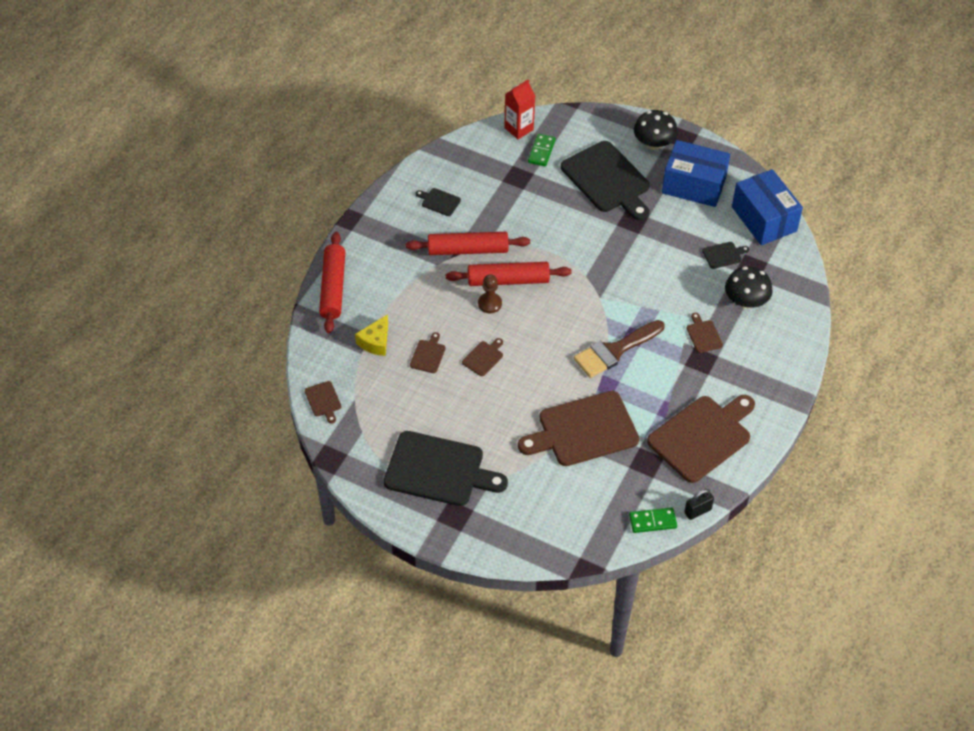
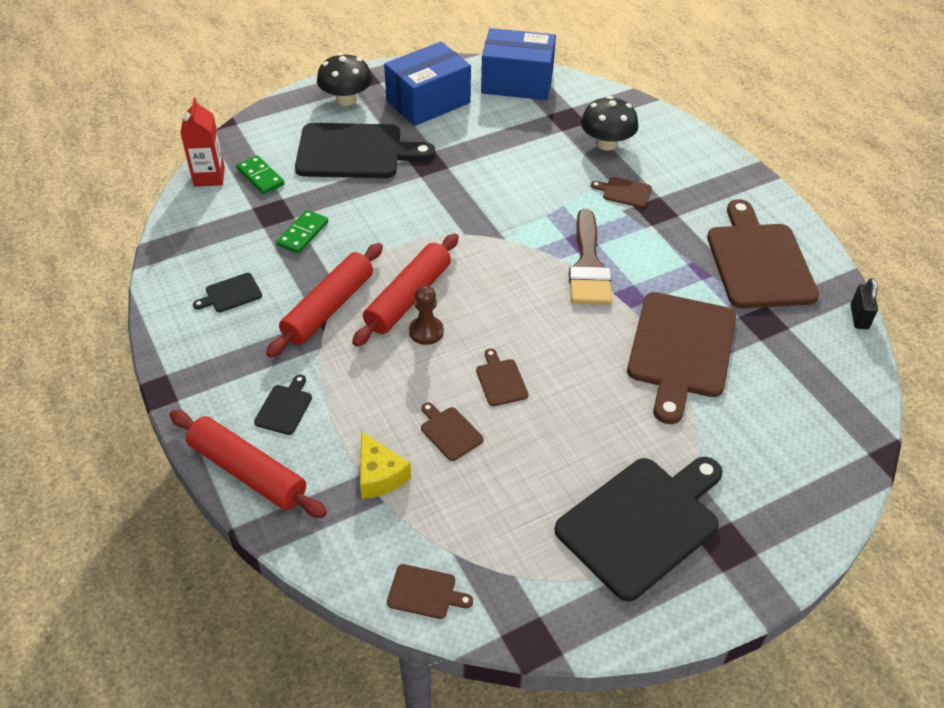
camera: 55 degrees left, 5 degrees down
green domino [629,507,677,533] -> green domino moved to [276,210,328,254]
black cutting board [702,242,749,269] -> black cutting board moved to [254,374,312,435]

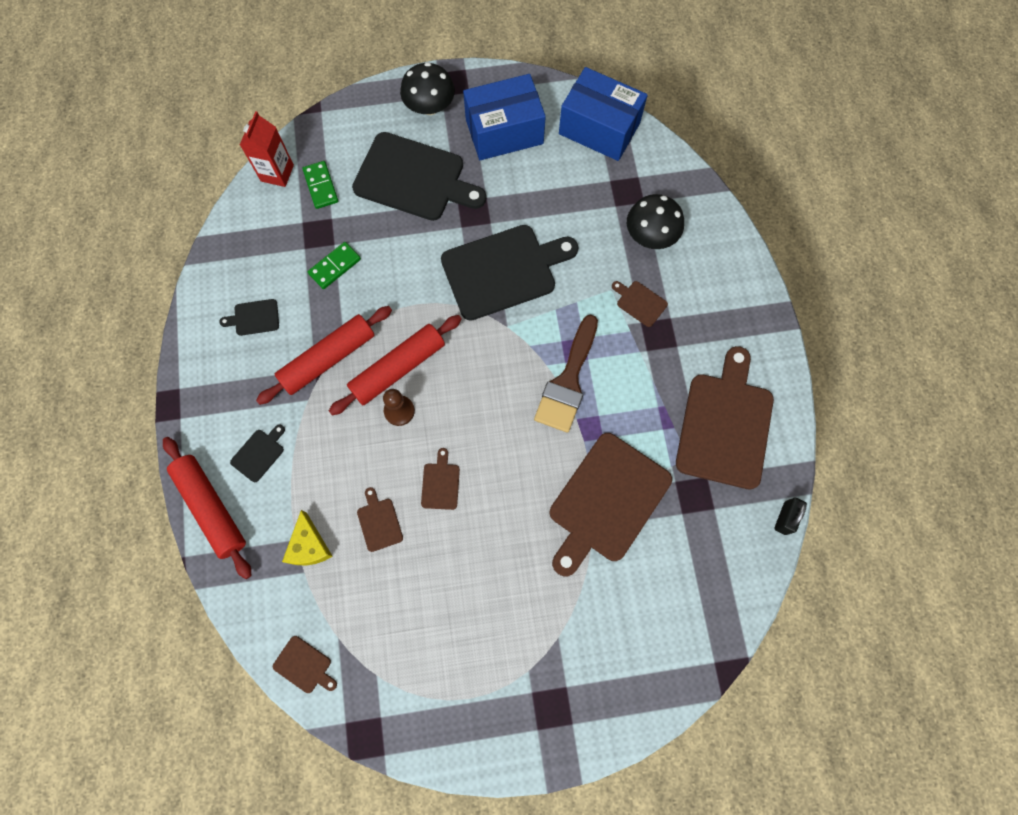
camera: 20 degrees right, 25 degrees up
black cutting board [554,457,723,602] -> black cutting board moved to [441,225,578,321]

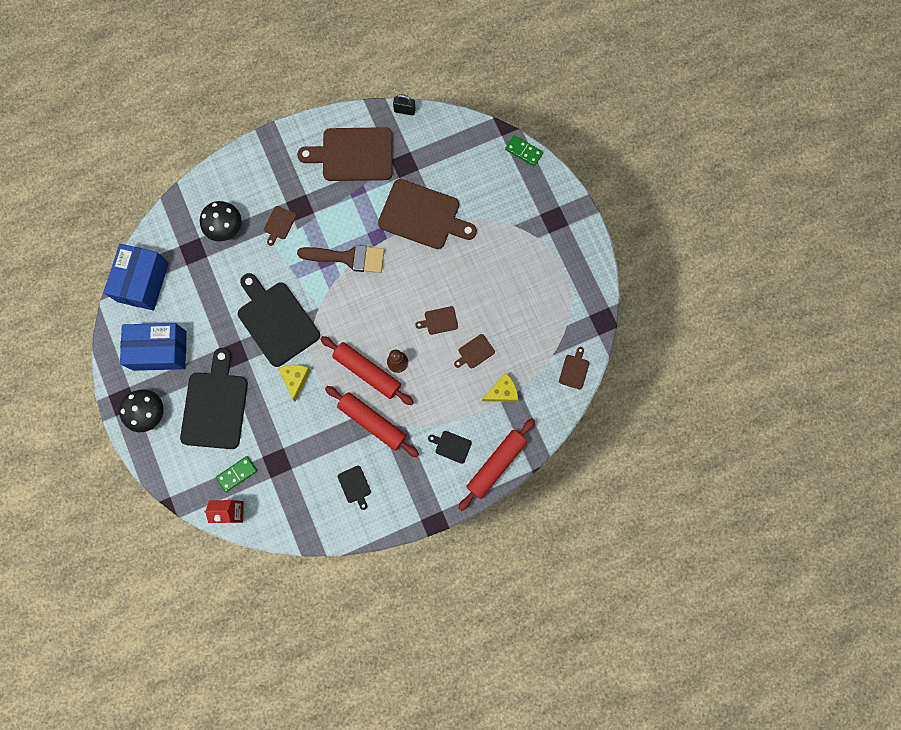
camera: 105 degrees left, 5 degrees up
green domino [308,242,361,289] -> green domino moved to [505,135,543,166]
blue box [463,74,546,160] -> blue box turned 60 degrees counterclockwise [120,323,187,371]
none -> yellow cheese [278,365,311,402]

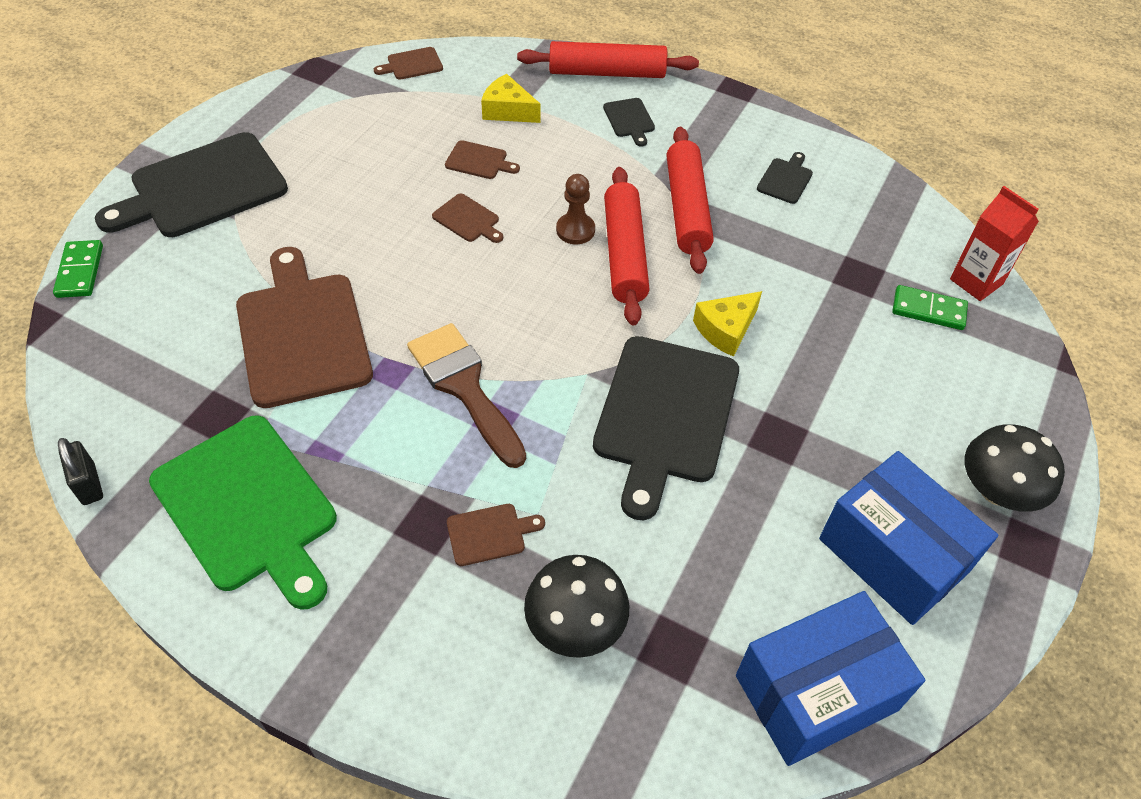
camera: 130 degrees left, 25 degrees down
black cutting board [180,348,248,449] -> black cutting board moved to [95,132,288,237]
brown cutting board [297,127,393,181] -> green cutting board [149,415,337,610]

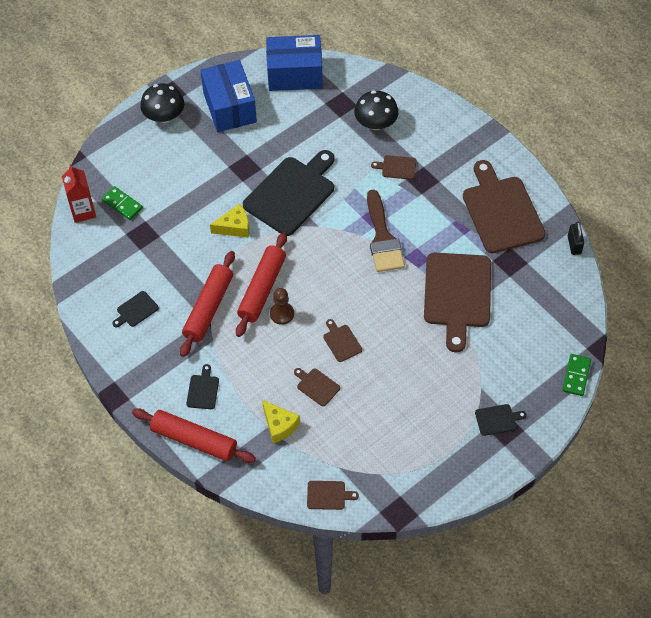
camera: 155 degrees left, 5 degrees up
black cutting board [95,132,288,237] -> black cutting board [475,404,527,436], size x0.42
green cutting board [149,415,337,610] -> brown cutting board [463,160,546,253]

